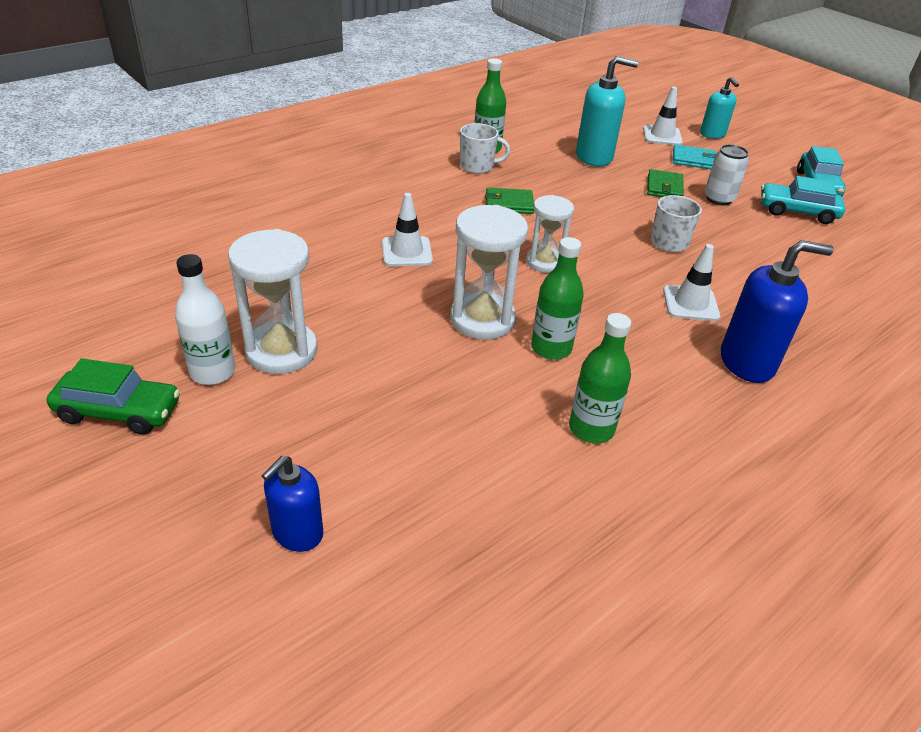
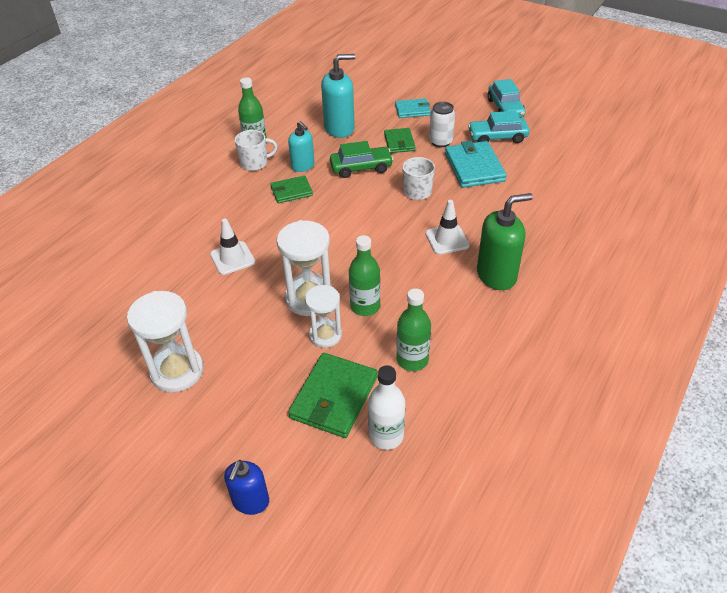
camera: 15 degrees left, 5 degrees up
green car [47,358,180,435] -> green car moved to [330,141,394,178]
white bottle [175,254,235,385] -> white bottle moved to [368,365,405,450]
white hourglass [526,195,574,273] -> white hourglass moved to [305,285,342,348]
white traffic cone [643,87,683,145] -> none
turquoise soap dispenser [700,77,739,139] -> turquoise soap dispenser moved to [288,121,314,172]
blue soap dispenser [721,240,834,383] -> green soap dispenser [477,193,533,290]
none -> green wallet [288,353,378,438]
none -> turquoise wallet [445,141,507,188]

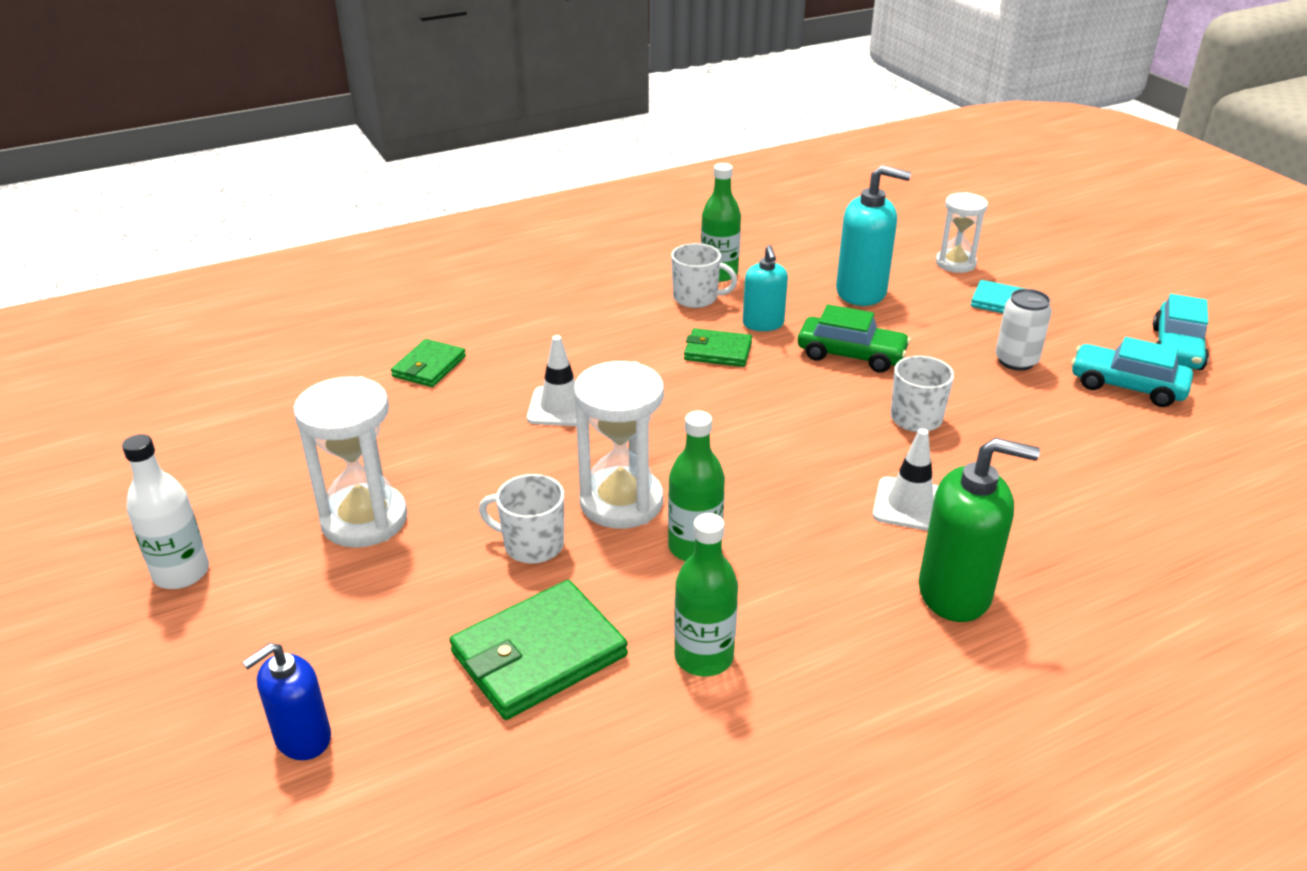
camera: 30 degrees right, 10 degrees down
white hourglass [305,285,342,348] -> white hourglass moved to [936,192,988,273]
white bottle [368,365,405,450] -> white bottle moved to [122,434,209,589]
green wallet [384,128,416,153] -> green wallet moved to [391,339,466,387]
turquoise wallet [445,141,507,188] -> none
none -> white mug [479,474,564,564]

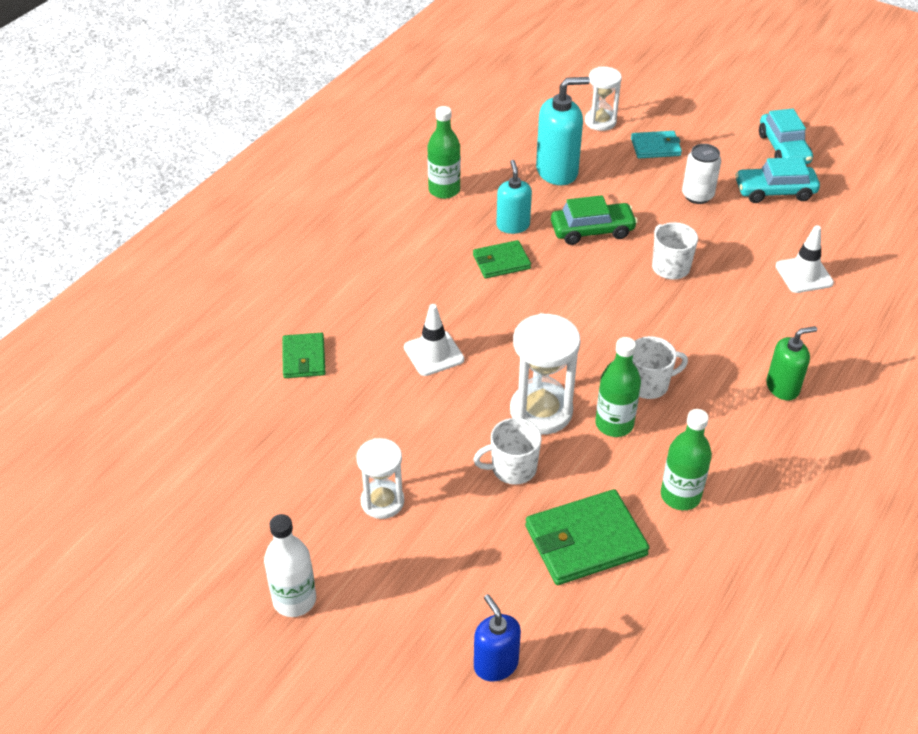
camera: 30 degrees left, 10 degrees up
blue soap dispenser [242,643,331,760] -> blue soap dispenser turned 135 degrees clockwise [474,594,521,681]
white hourglass [293,376,407,548] -> white hourglass [356,438,404,519], size x0.65
green wallet [449,580,628,720] -> green wallet turned 45 degrees clockwise [525,489,649,585]
white mug [671,243,737,308] -> white mug moved to [633,336,688,399]
turquoise soap dispenser [743,245,788,331] -> turquoise soap dispenser turned 150 degrees counterclockwise [496,160,532,234]
white traffic cone [873,428,939,531] -> white traffic cone moved to [776,225,834,293]
green soap dispenser [919,438,1040,622] -> green soap dispenser [766,326,817,400], size x0.63

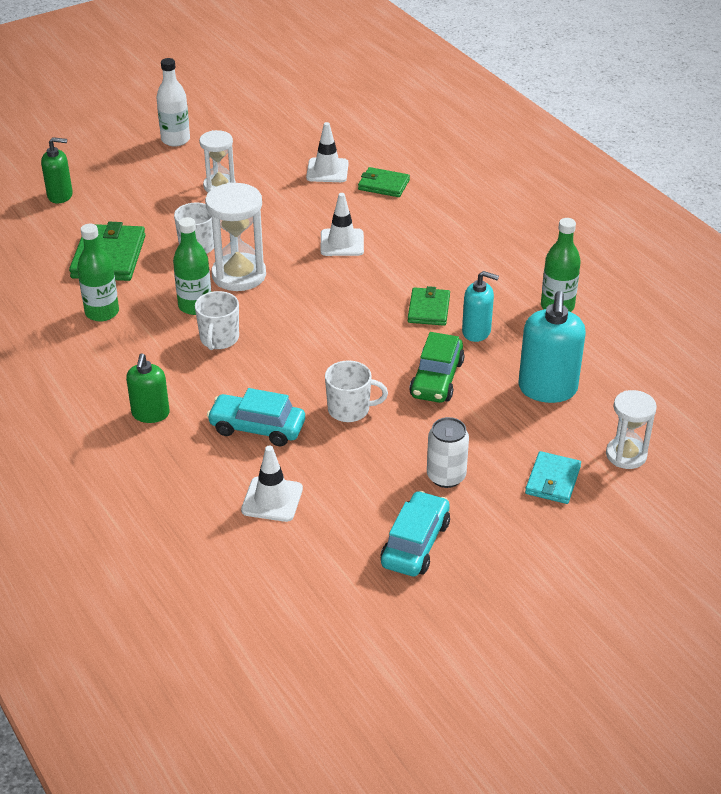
camera: 115 degrees right, 5 degrees down
blue soap dispenser [474,594,521,681] -> green soap dispenser [41,137,73,204]
turquoise car [759,109,813,164] -> turquoise car moved to [207,388,305,446]
none -> white traffic cone [306,122,349,182]

